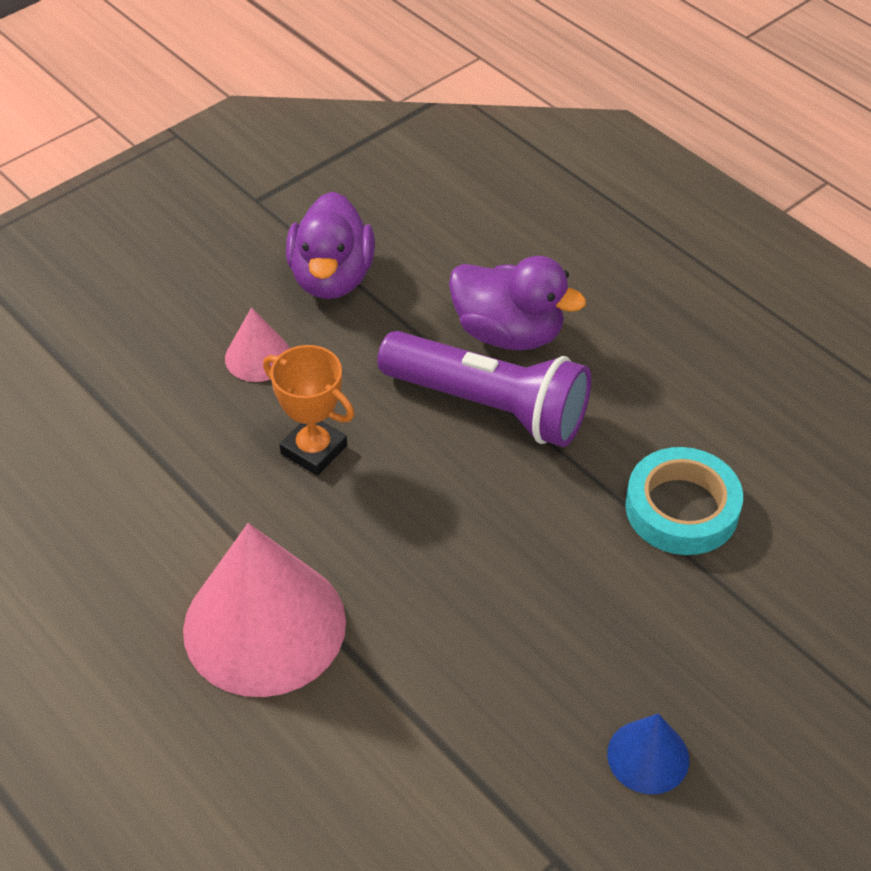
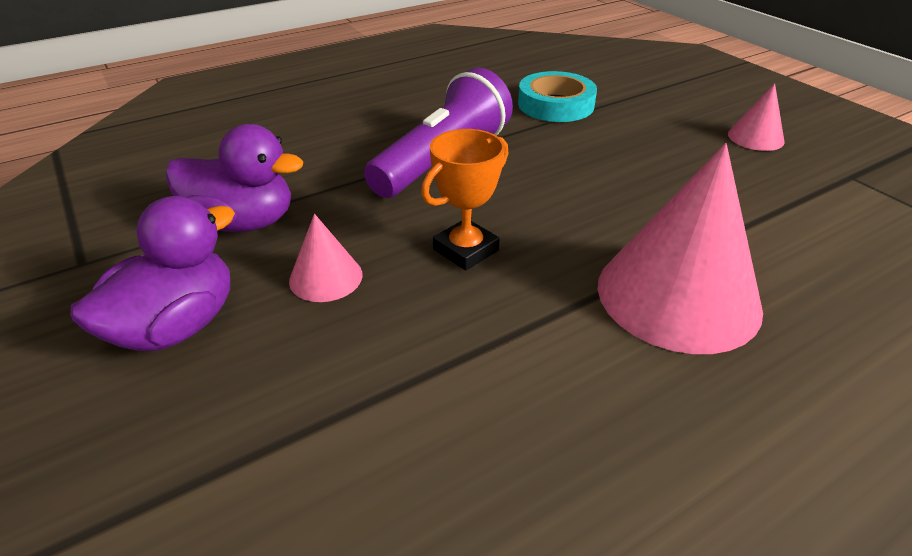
camera: 80 degrees left, 10 degrees down
purple duck [449,256,586,351] -> purple duck moved to [70,196,235,351]
blue cone [607,714,689,795] -> pink cone [728,83,785,151]

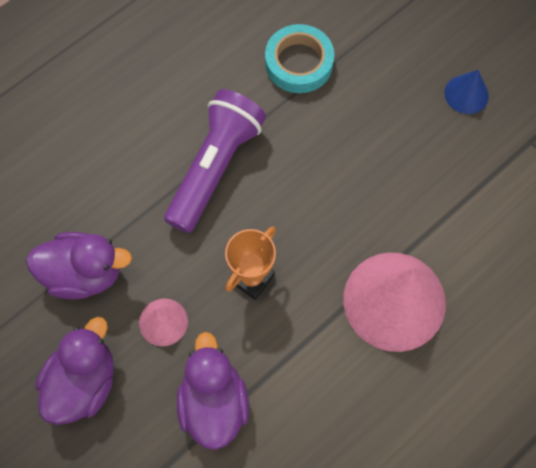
camera: 10 degrees left, 30 degrees up
pink cone [728,83,785,151] -> blue cone [444,70,489,114]
none -> purple duck [177,332,249,450]

